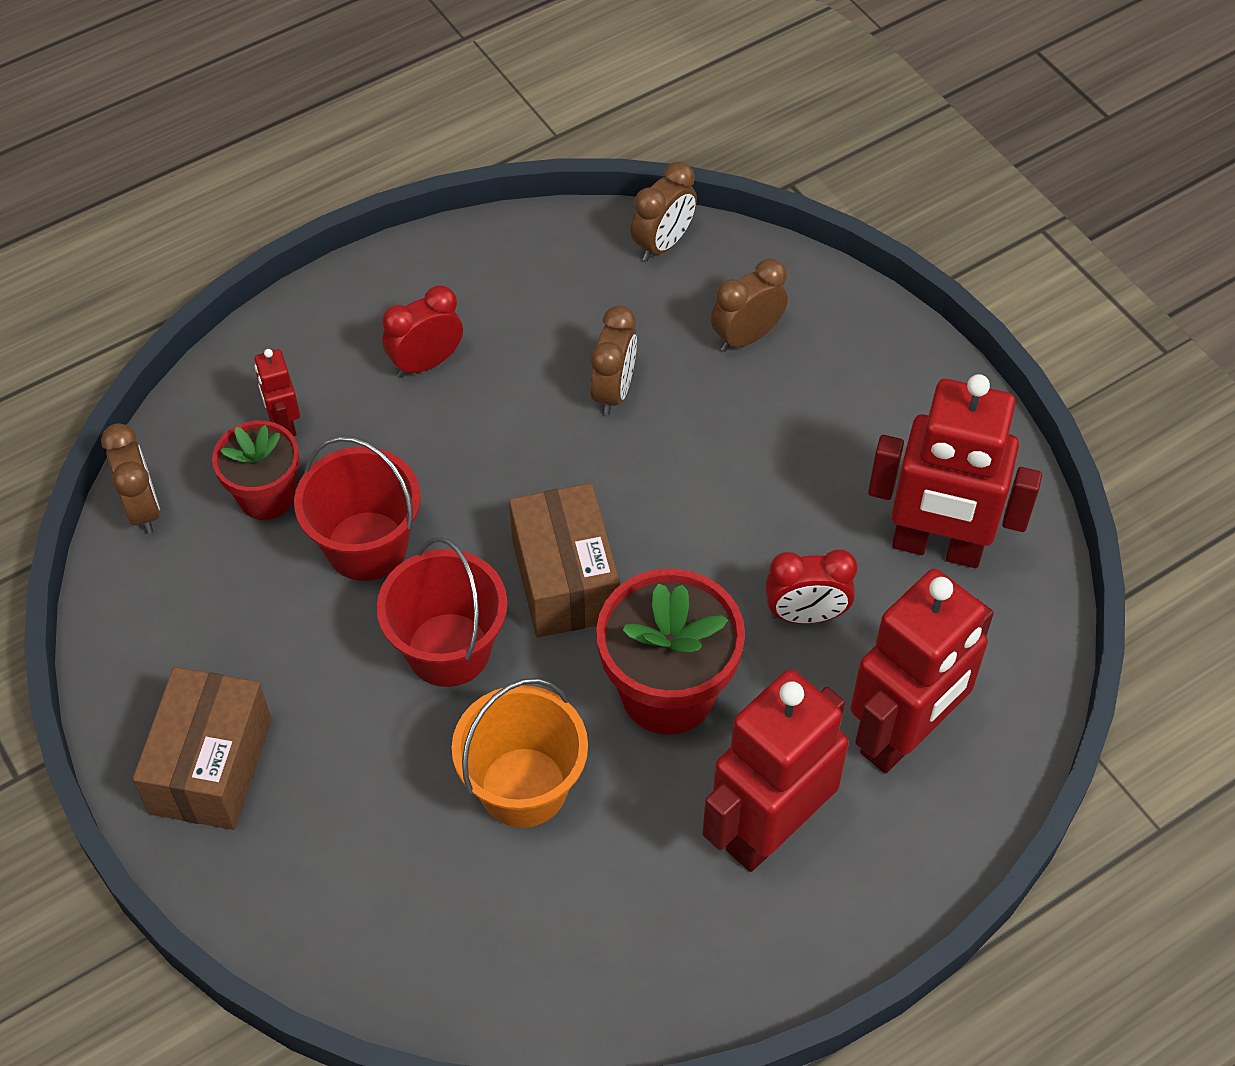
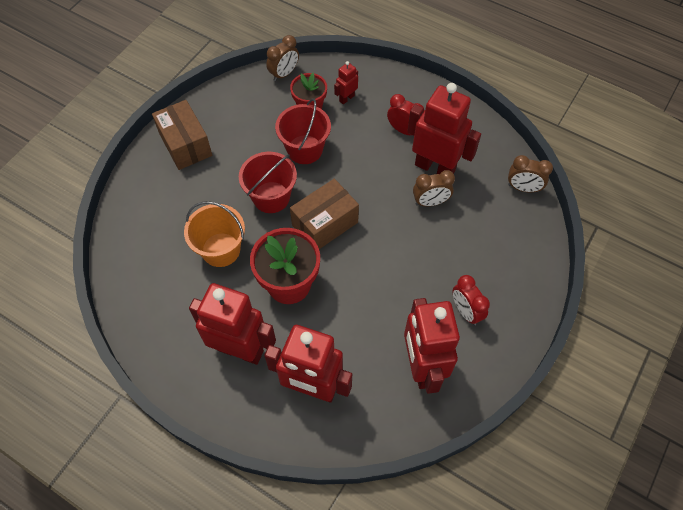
camera: 65 degrees right, 5 degrees up
brown box [133,667,271,830] -> brown box turned 75 degrees clockwise [152,100,212,170]
brown clock [711,258,788,352] -> none
red clock [765,549,857,624] -> red clock moved to [453,275,490,325]
none -> red robot [407,83,481,174]

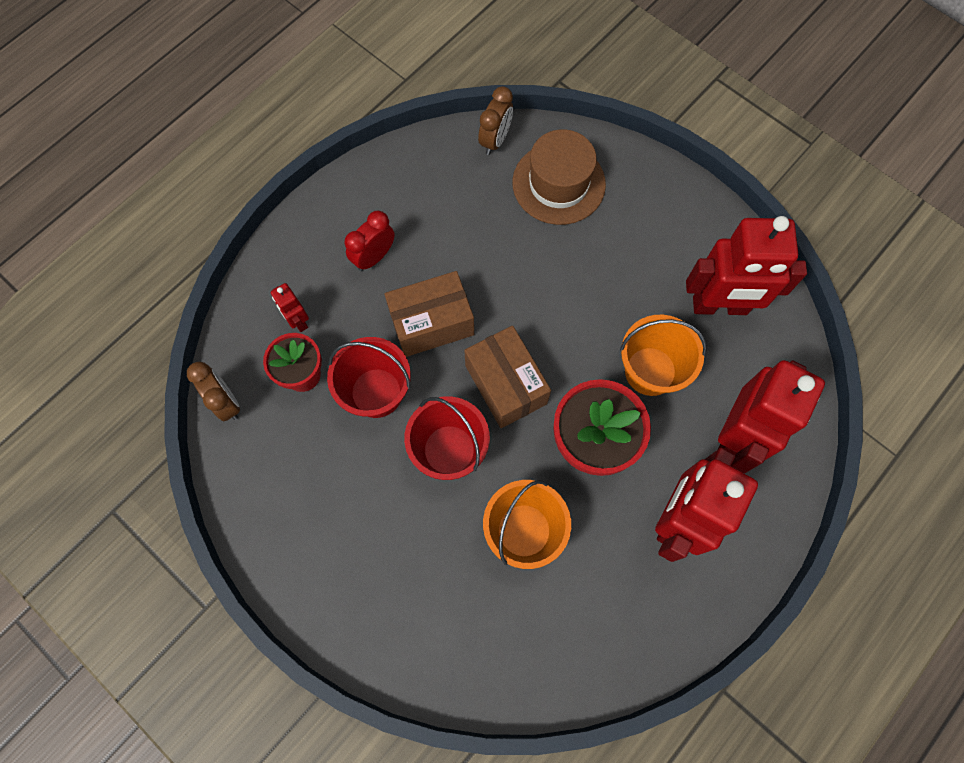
camera: 80 degrees left, 10 degrees up
brown box [152,100,212,170] -> brown box moved to [384,271,474,357]
red robot [407,83,481,174] -> none
brown clock [413,170,455,206] -> none
red clock [453,275,490,325] -> none
none -> brown hat [512,129,606,225]
none -> orange bucket [620,315,707,396]

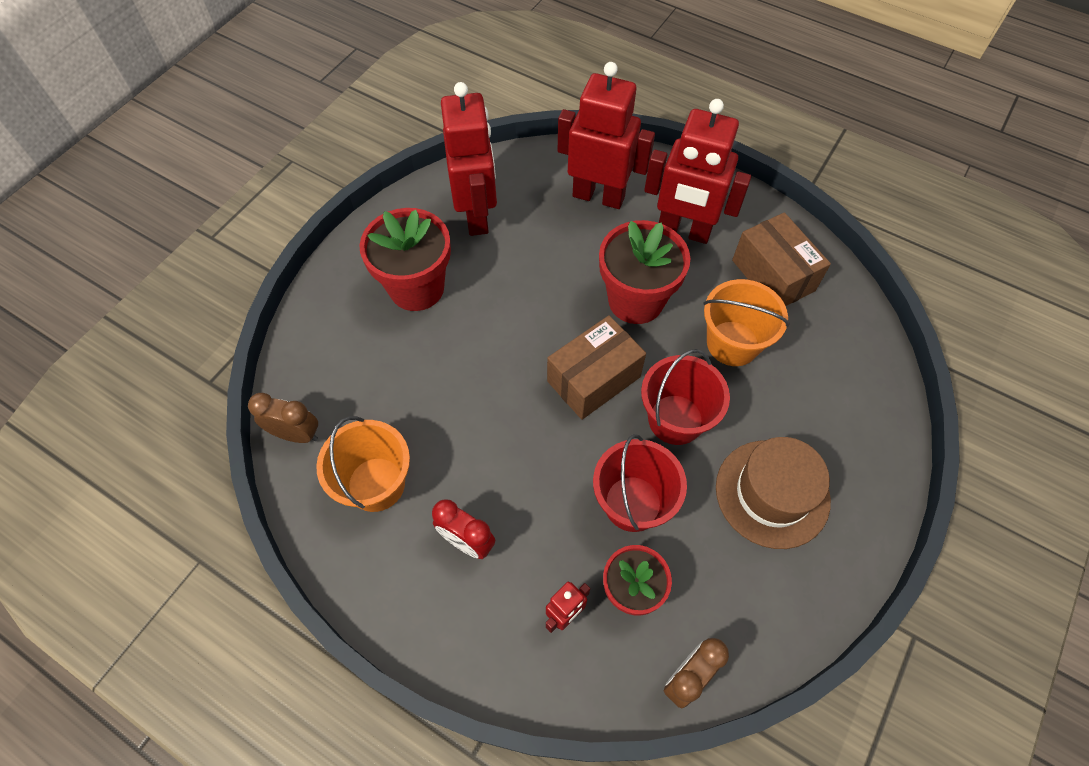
camera: 100 degrees left, 10 degrees down
brown box [384,271,474,357] -> brown box moved to [732,212,831,306]
brown hat [512,129,606,225] -> brown hat moved to [716,437,831,549]
orange bucket [620,315,707,396] -> orange bucket moved to [316,416,410,512]
none -> red flower pot [359,208,451,311]

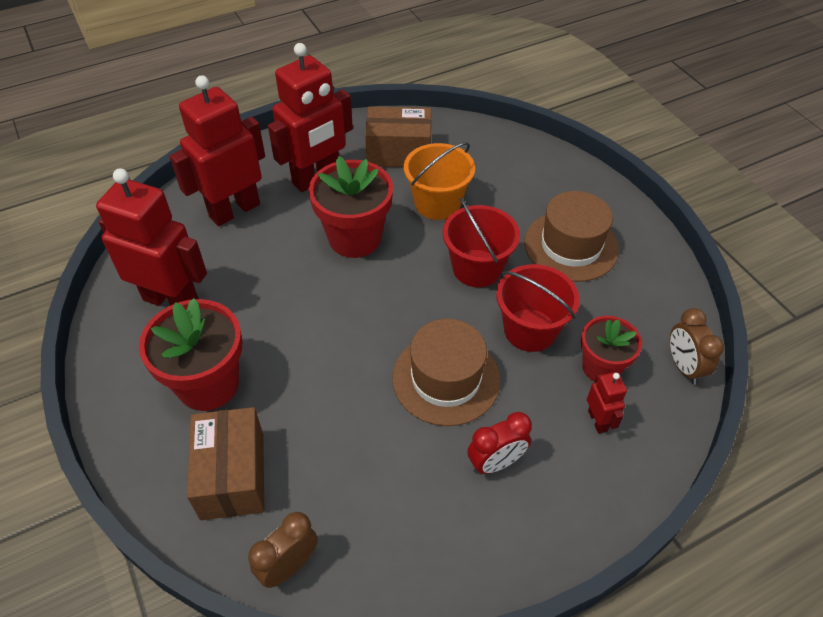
camera: 60 degrees left, 10 degrees down
orange bucket [316,416,410,512] -> none
brown box [547,315,646,420] -> brown box moved to [187,407,265,520]
none -> brown hat [392,319,500,426]

